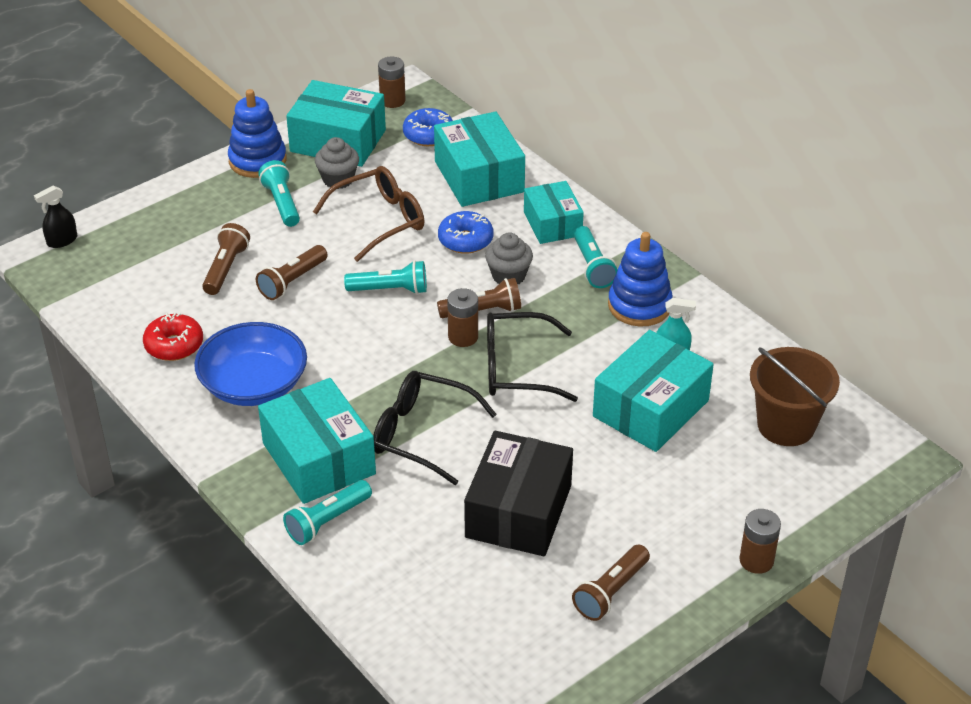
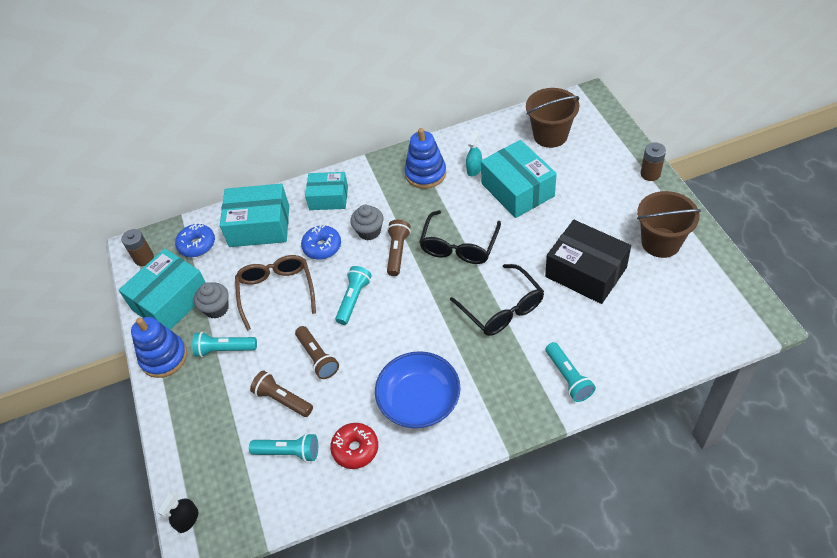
camera: 65 degrees left, 10 degrees up
black spray bottle [34,186,77,248] -> black spray bottle turned 45 degrees clockwise [157,491,198,533]
turquoise box [258,378,376,504] -> none
black glasses [373,371,497,485] -> black glasses turned 75 degrees counterclockwise [450,264,544,336]
brown battery [447,288,478,347] -> none
brown flashlight [572,545,650,621] -> brown bucket [637,191,701,258]
turquoise flashlight [574,226,617,288] -> turquoise flashlight moved to [249,433,318,462]

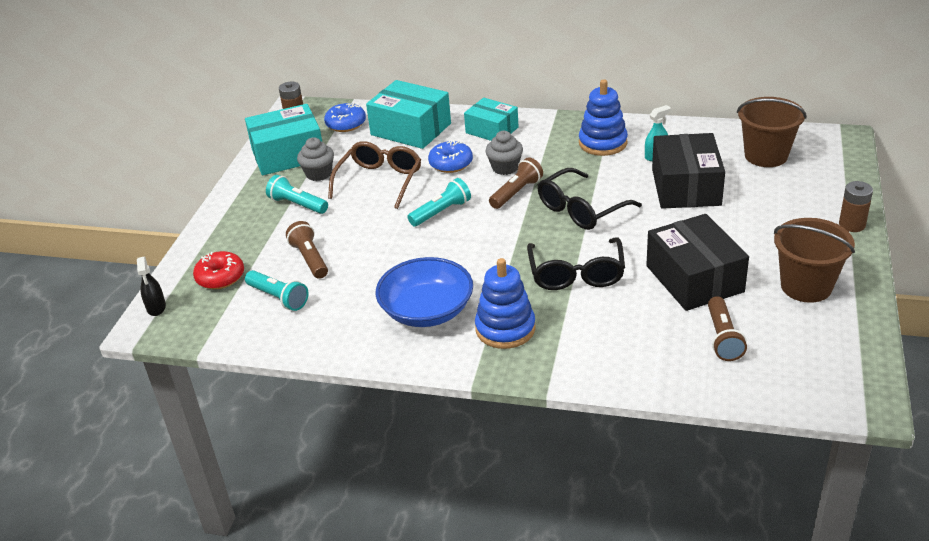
camera: 30 degrees right, 15 degrees down
blue stacking toy [131,317,187,378] -> blue stacking toy moved to [475,258,535,349]
black spray bottle [157,491,198,533] -> black spray bottle turned 75 degrees counterclockwise [137,257,166,316]
brown flashlight [295,326,339,379] -> brown flashlight moved to [708,296,747,361]
red donut [330,423,378,469] -> red donut moved to [193,251,244,289]
turquoise box [481,140,557,218] -> black box [652,133,725,209]
turquoise flashlight [546,342,596,402] -> none

